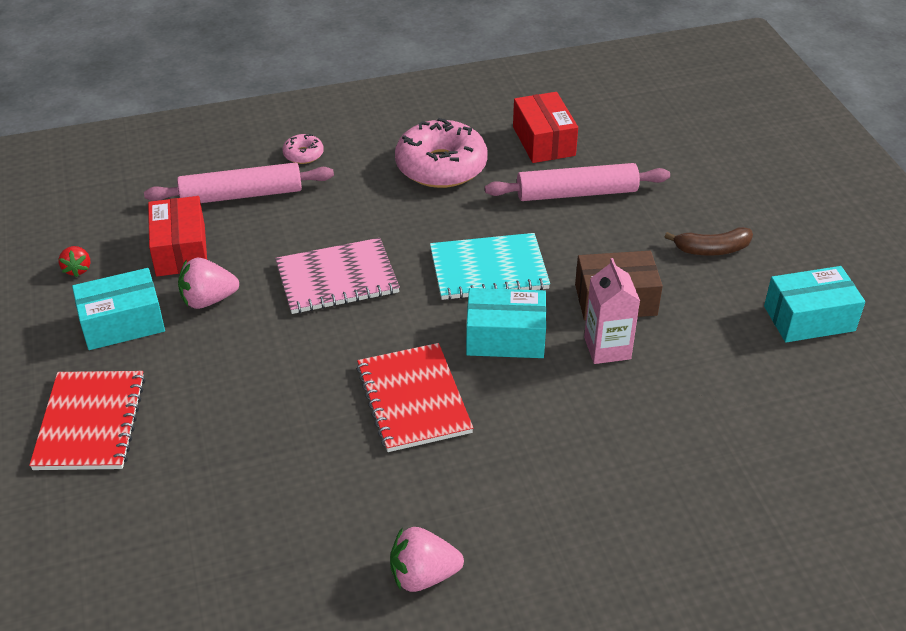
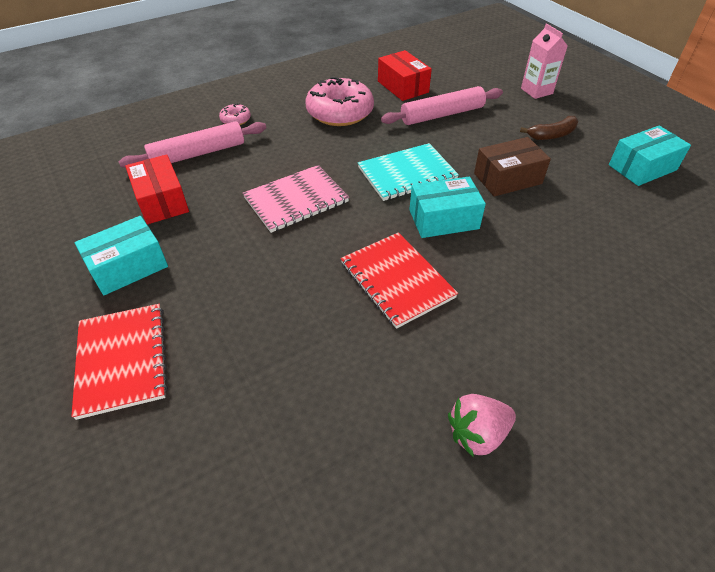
camera: 15 degrees left, 5 degrees up
red strawberry [58,246,90,277] -> none
pink strawberry [178,258,239,309] -> none
pink carton [584,258,640,364] -> pink carton moved to [521,24,568,99]

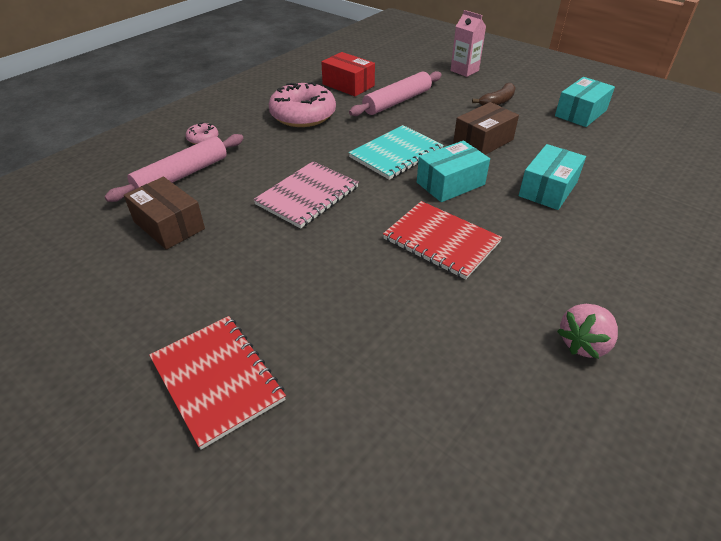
camera: 20 degrees left, 5 degrees down
turquoise box [75,216,168,295] -> turquoise box moved to [519,144,586,210]
red box [125,154,189,224] -> brown box [124,177,205,250]

